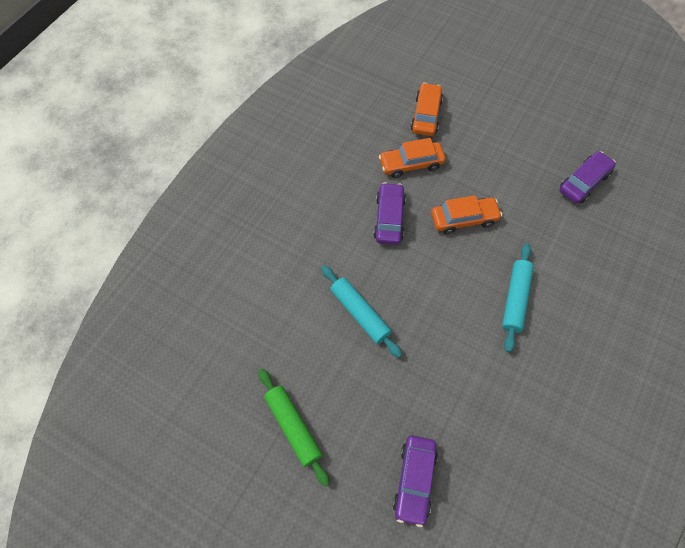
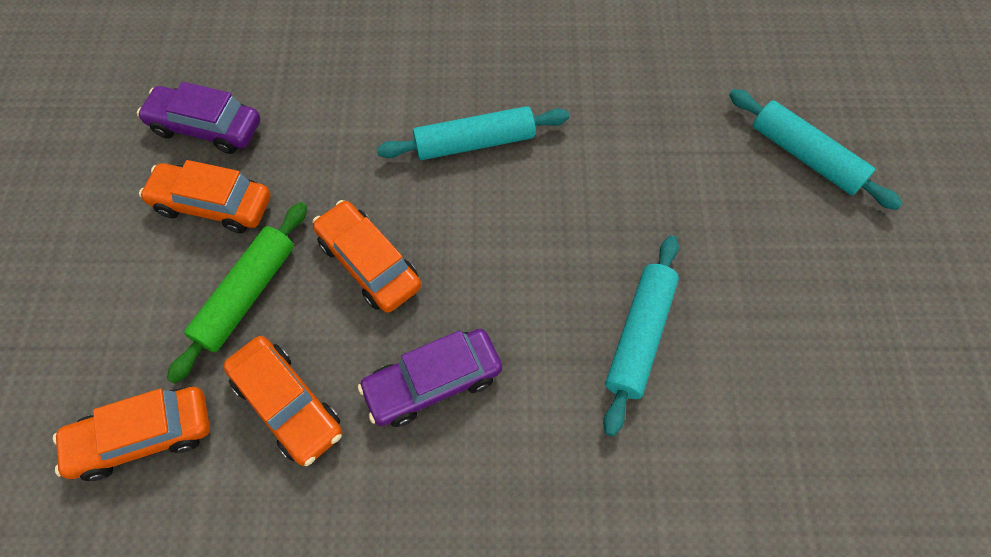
camera: 120 degrees left, 0 degrees up
green rolling pin [258,369,330,487] -> green rolling pin moved to [167,202,307,384]
purple car [393,435,438,527] -> turquoise rolling pin [729,89,903,210]
none -> orange car [139,160,271,233]

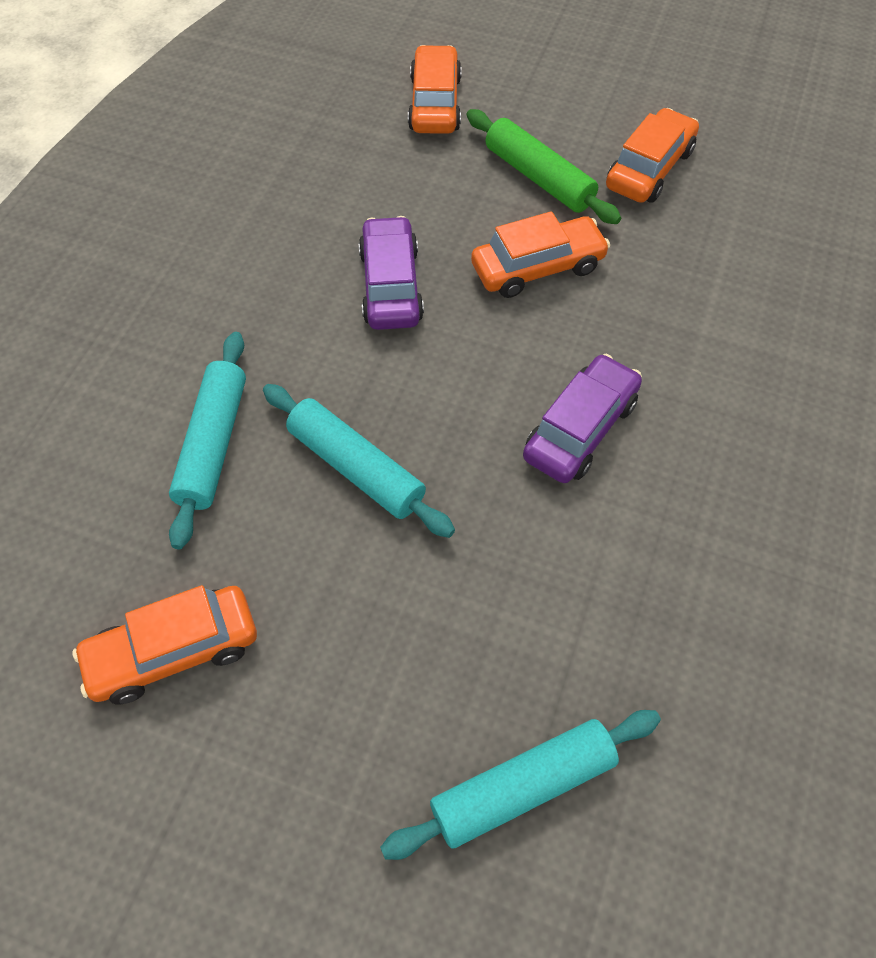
camera: 110 degrees right, 5 degrees down
purple car [137,82,260,154] -> purple car moved to [523,354,642,483]
orange car [223,336,342,466] -> orange car moved to [73,585,257,705]
turquoise rolling pin [377,106,569,160] -> turquoise rolling pin moved to [169,332,246,549]

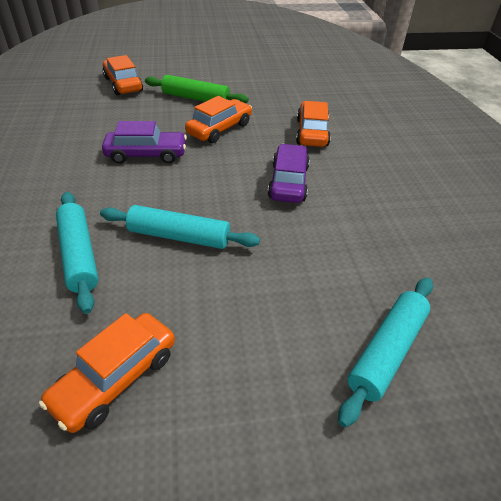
camera: 30 degrees left, 15 degrees down
purple car [359,216,424,330] -> purple car turned 120 degrees clockwise [102,121,187,164]
orange car [606,108,699,203] -> orange car moved to [296,101,331,147]

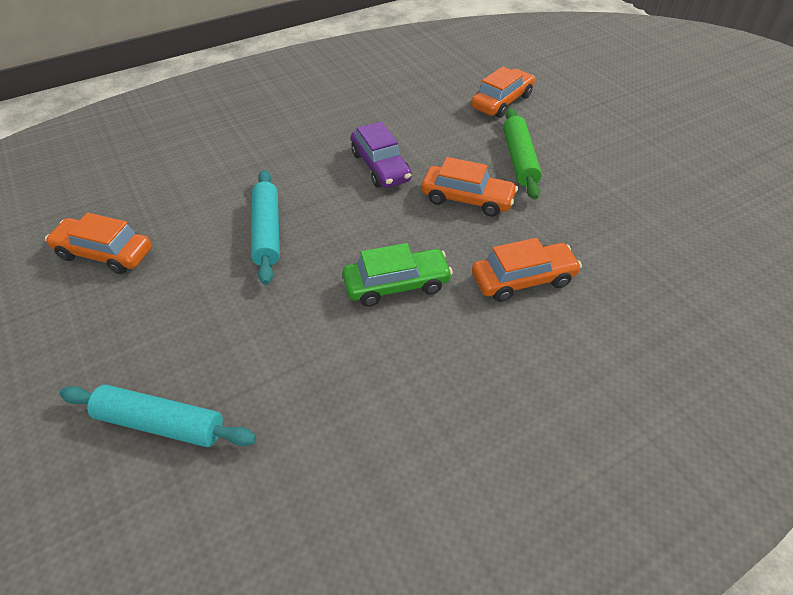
camera: 70 degrees right, 5 degrees up
turquoise rolling pin [56,192,98,314] -> none
purple car [268,144,310,203] -> green car [342,243,453,307]

